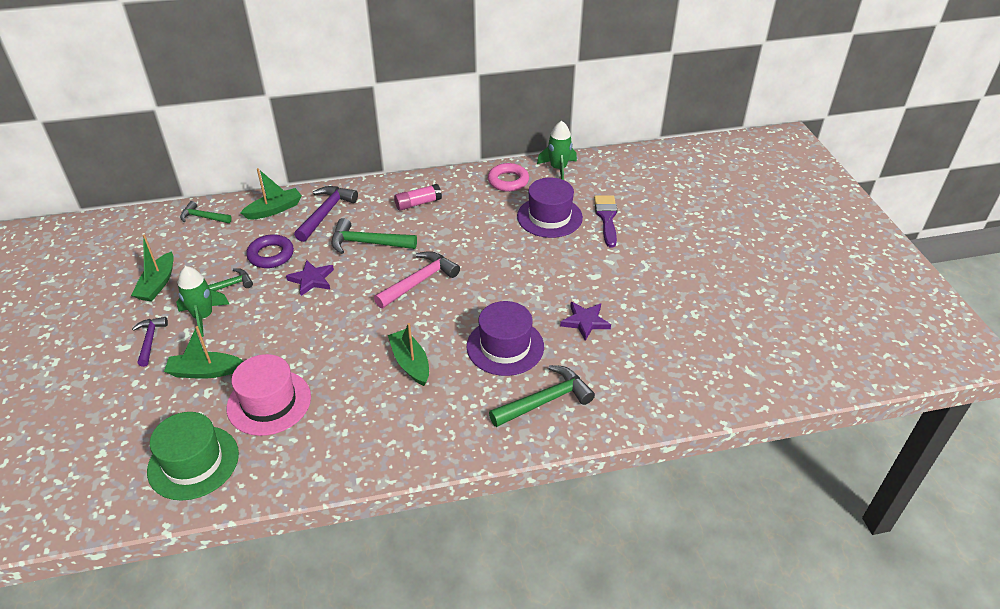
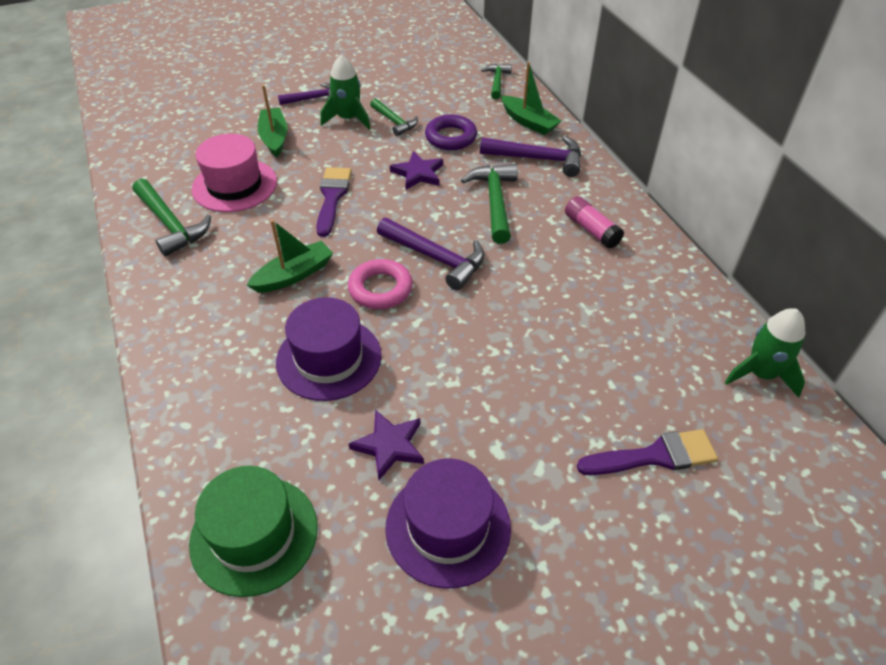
camera: 80 degrees right, 5 degrees up
green boat [131,234,174,301] -> none
green hat [147,412,239,501] -> green hat moved to [189,466,318,597]
pink hammer [374,251,460,308] -> purple hammer [377,218,485,290]
pink ring [488,163,529,192] -> pink ring moved to [348,259,413,309]
green hammer [489,365,595,427] -> green hammer moved to [133,179,212,257]
purple hat [517,178,583,238] -> purple hat moved to [385,459,511,588]
none -> purple brush [316,167,352,237]

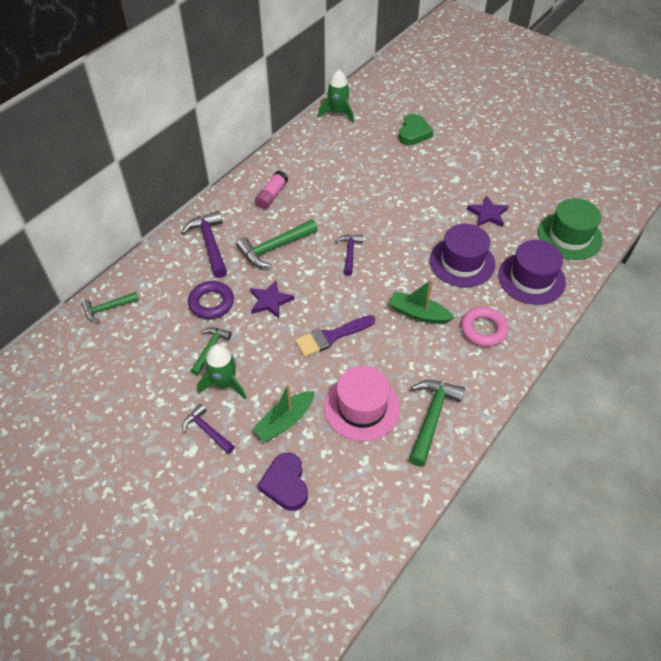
camera: 120 degrees left, 5 degrees up
pink ring [348,259,413,309] -> pink ring moved to [461,306,508,347]
purple hammer [377,218,485,290] -> purple hammer [335,234,363,276], size x0.63
purple hat [385,459,511,588] -> purple hat moved to [498,240,566,305]
green boat [501,62,561,135] -> none
purple brush [577,429,718,475] -> green heart [399,114,434,146]
none -> purple heart [258,453,308,511]

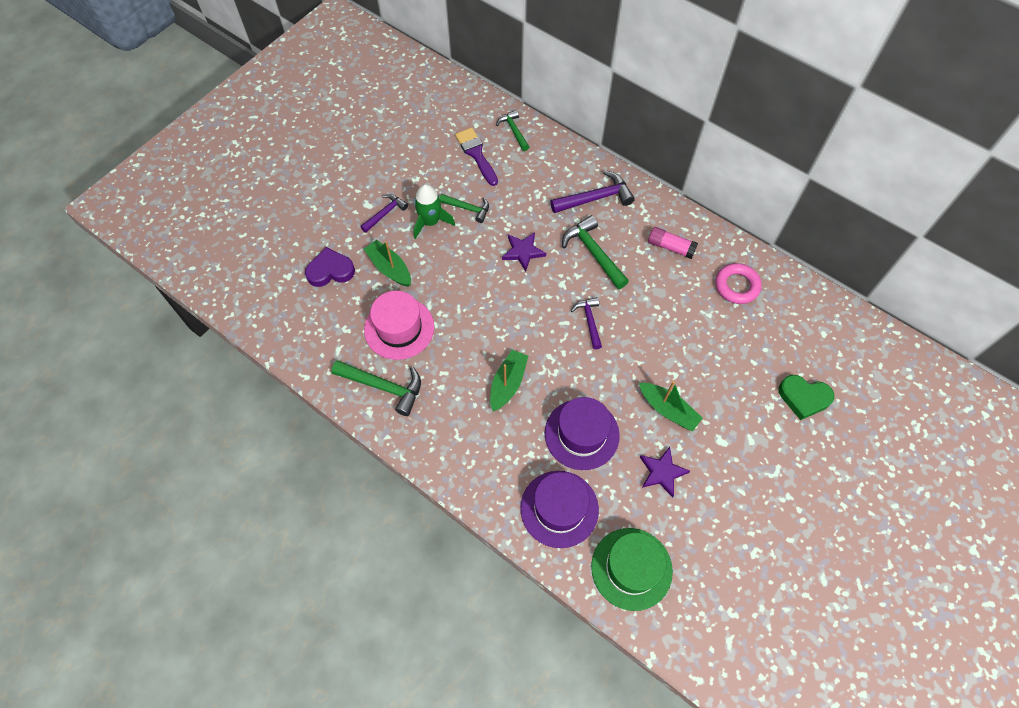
camera: 90 degrees right, 10 degrees up
purple ring [188,281,234,319] -> none
purple brush [295,315,375,357] -> purple brush moved to [455,128,498,186]
green rocket [318,70,354,122] -> none
purple hammer [335,234,363,276] -> purple hammer turned 105 degrees counterclockwise [571,297,602,349]
pink ring [461,306,508,347] -> pink ring moved to [715,263,762,304]
none -> green boat [639,381,703,432]

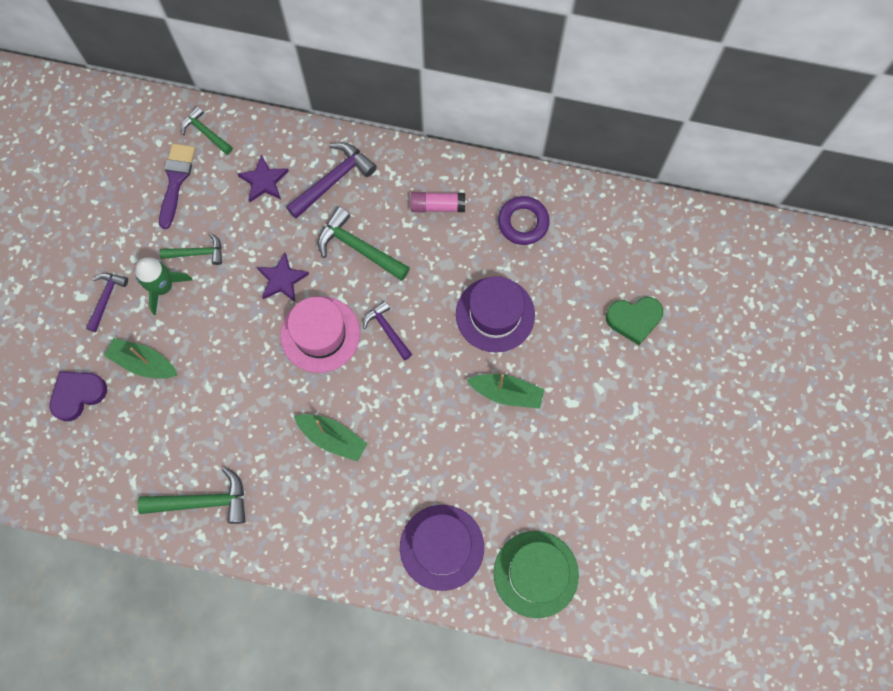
camera: 25 degrees left, 10 degrees up
pink hat [364,291,434,360] -> pink hat moved to [280,296,360,373]
purple brush [455,128,498,186] -> purple brush turned 60 degrees clockwise [159,143,195,229]
green boat [490,350,528,412] -> green boat turned 120 degrees clockwise [294,414,367,462]
purple hat [545,397,620,470] -> purple hat moved to [456,276,535,353]
purple star [640,447,690,498] -> purple star moved to [237,155,289,202]
pink ring [715,263,762,304] -> purple ring [498,196,550,245]

